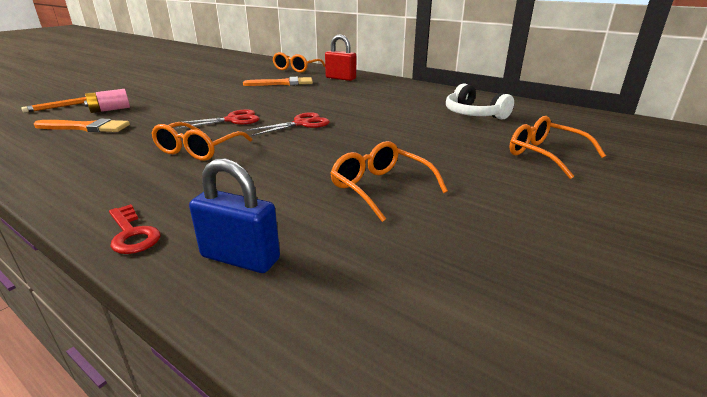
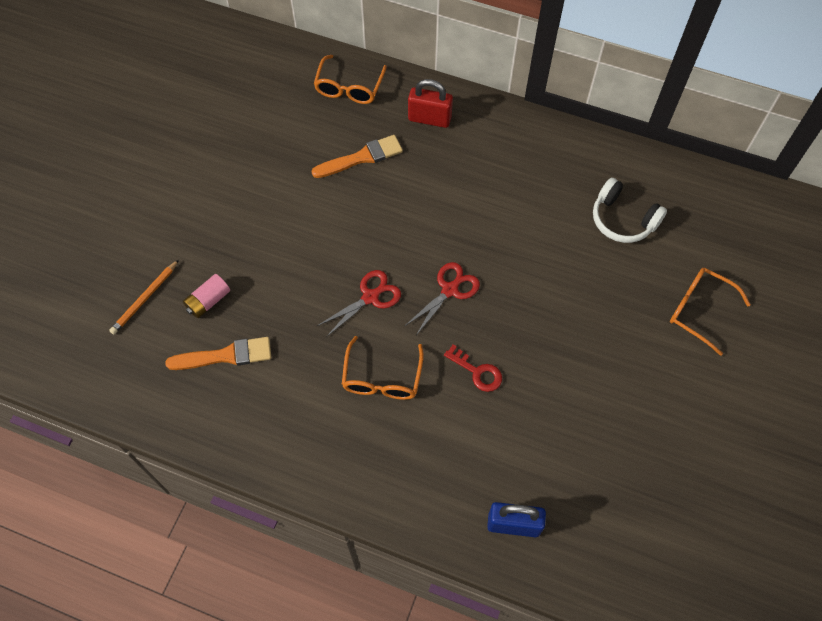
camera: 15 degrees left, 35 degrees up
red key [109,204,160,254] -> red key moved to [444,345,502,392]
orange glasses [330,141,448,222] -> none

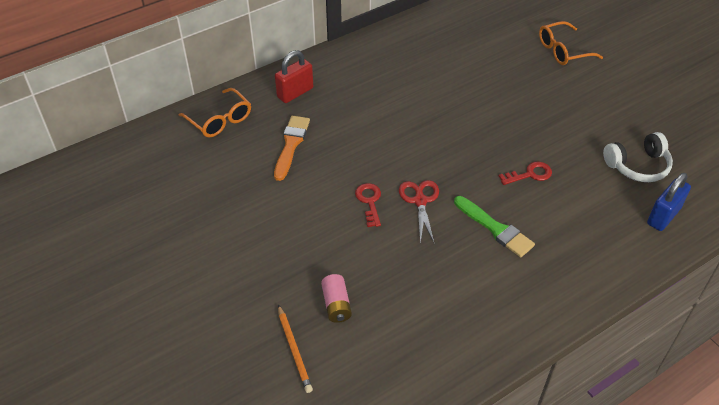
camera: 55 degrees left, 15 degrees down
orange brush [165,337,271,370] -> none
orange glasses [342,336,424,400] -> green brush [454,196,535,257]
red scissors [405,262,480,335] -> none
white headphones [593,178,667,243] -> white headphones moved to [603,132,673,182]
none -> red key [355,183,381,227]

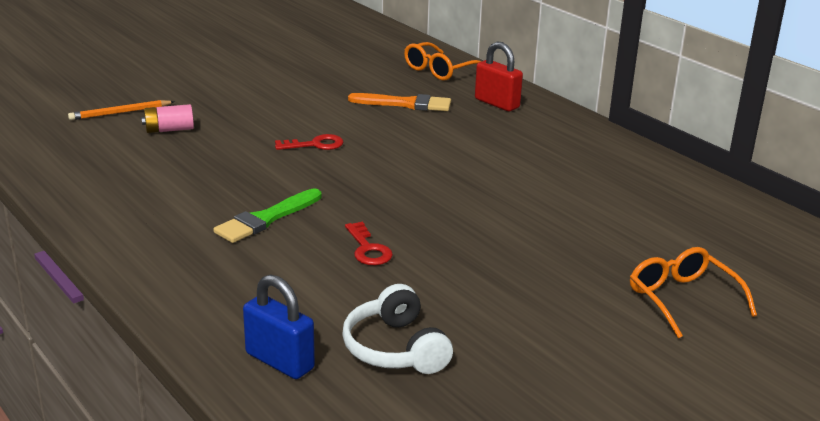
camera: 85 degrees right, 20 degrees down
red scissors [399,180,439,244] -> none

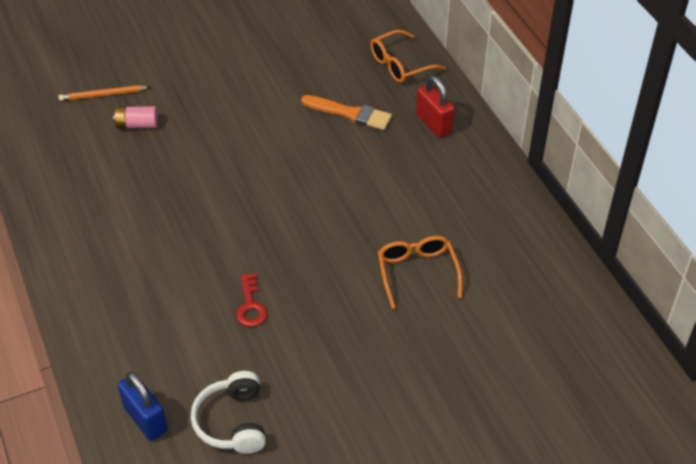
camera: 15 degrees right, 20 degrees up
green brush [213,189,322,243] -> none
red key [275,134,344,150] -> none
orange glasses [630,247,757,339] -> orange glasses moved to [378,236,462,309]

